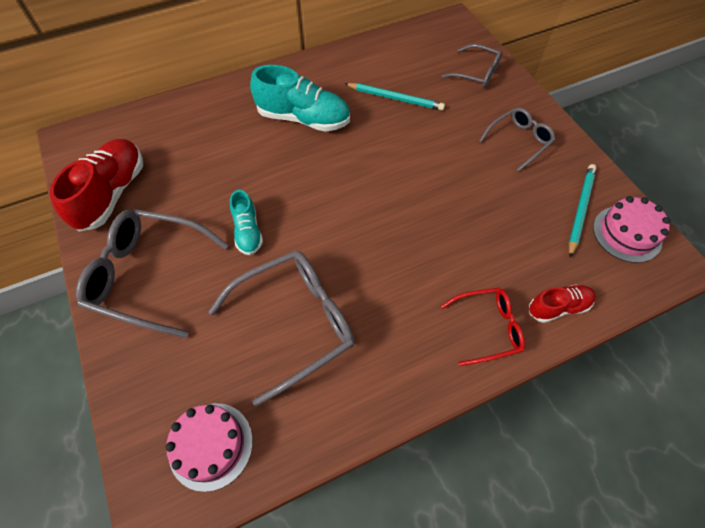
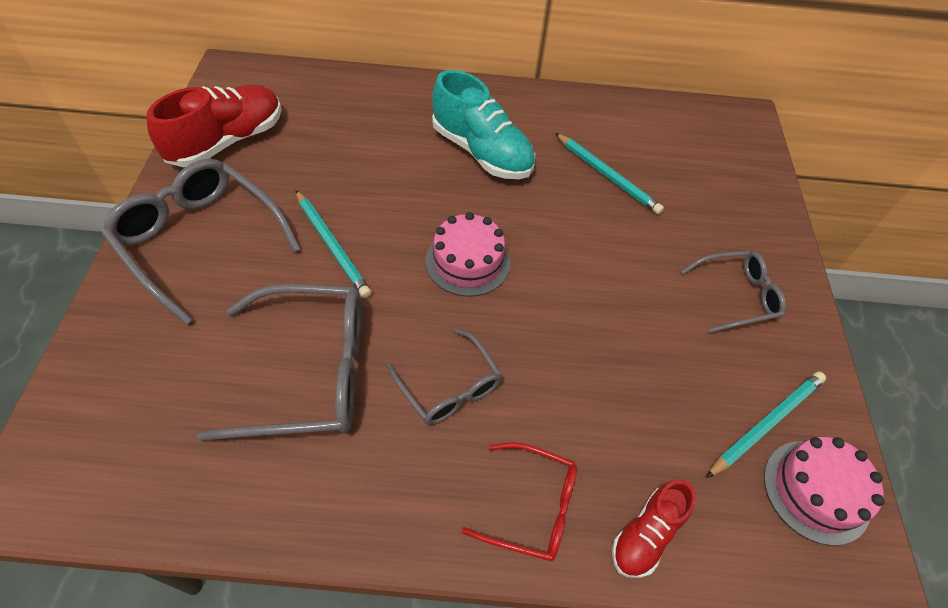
camera: 25 degrees right, 5 degrees down
pink cake [165,403,253,492] -> pink cake moved to [426,212,510,297]
turquoise shoe [230,190,263,255] -> turquoise pencil [296,190,372,298]
grey glasses [442,44,502,88] -> grey glasses moved to [387,328,502,425]
red shoe [529,284,596,323] -> red shoe turned 120 degrees clockwise [612,480,696,578]

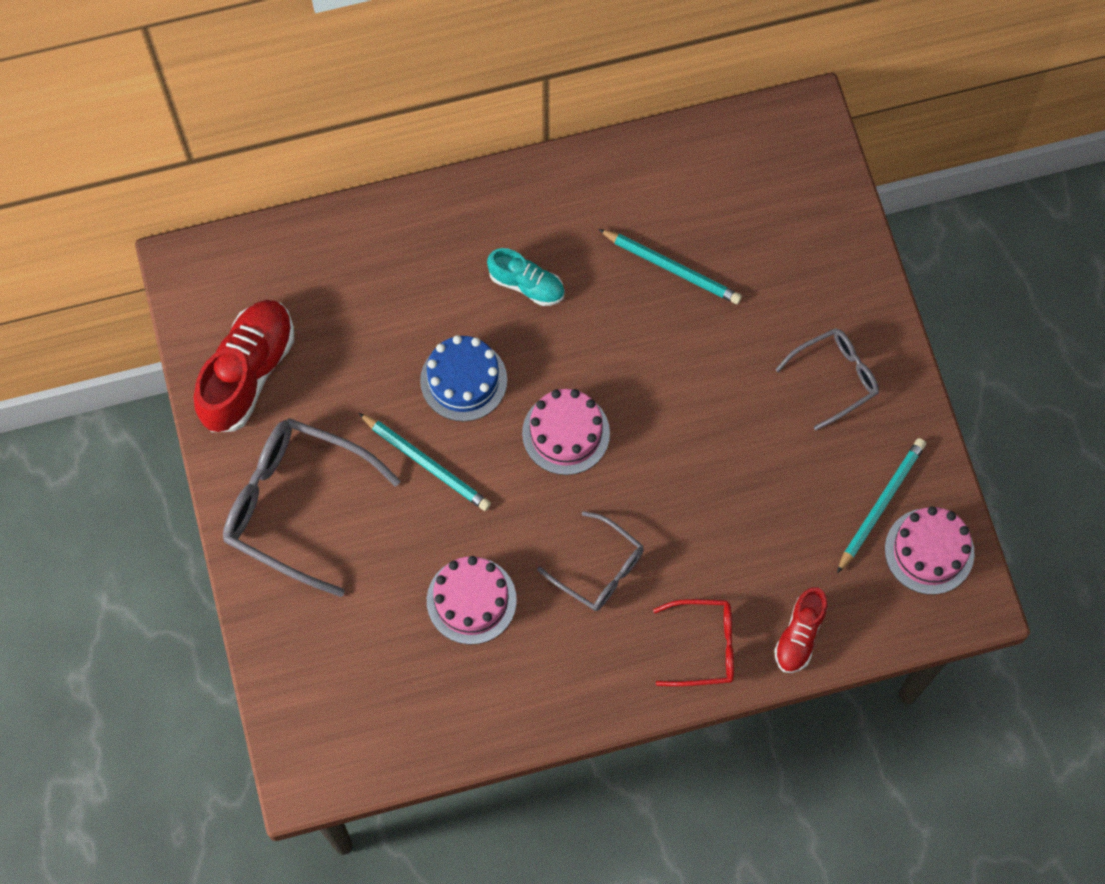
camera: 15 degrees left, 15 degrees up
grey glasses [197,284,362,441] -> pink cake [427,556,517,645]
turquoise shoe [432,70,535,179] -> turquoise shoe [487,248,565,306], size x0.56
none -> blue cake [420,335,507,422]

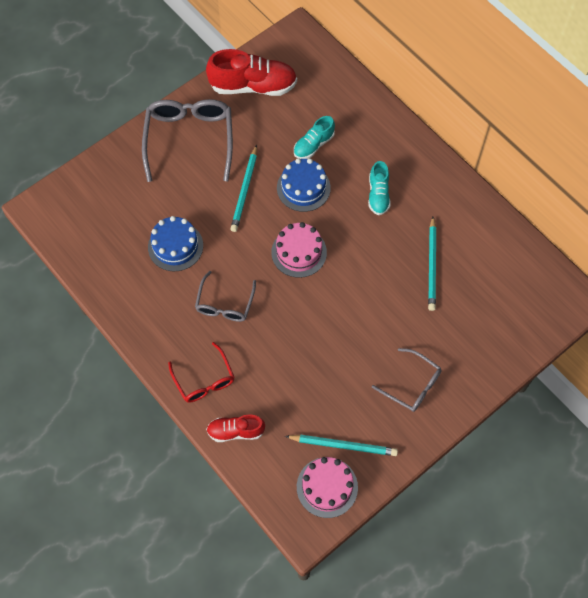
camera: 65 degrees right, 5 degrees down
pink cake [427,556,517,645] -> blue cake [148,216,203,271]
none -> turquoise shoe [294,116,335,159]

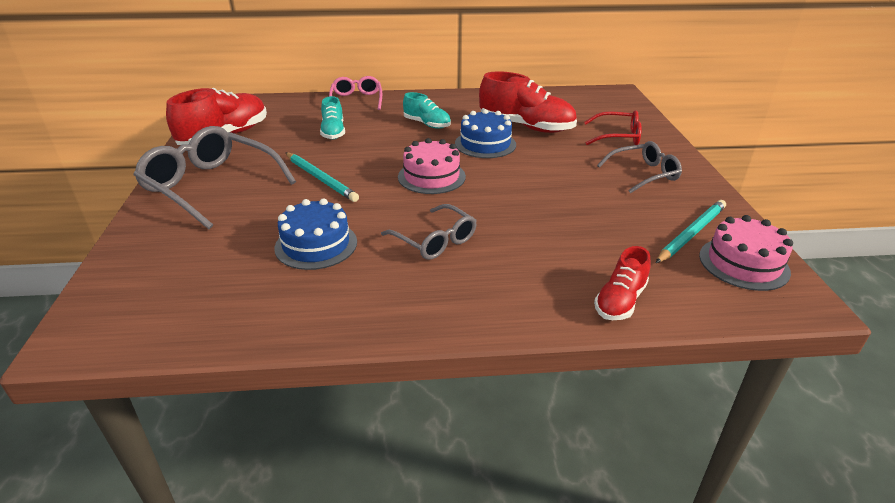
camera: 55 degrees left, 30 degrees down
red glasses [168,342,234,403] -> red glasses moved to [584,110,642,145]
blue cake [277,158,331,212] -> blue cake moved to [455,109,516,158]
turquoise pencil [428,217,436,311] -> red shoe [479,71,577,133]
none -> pink glasses [329,76,382,110]

